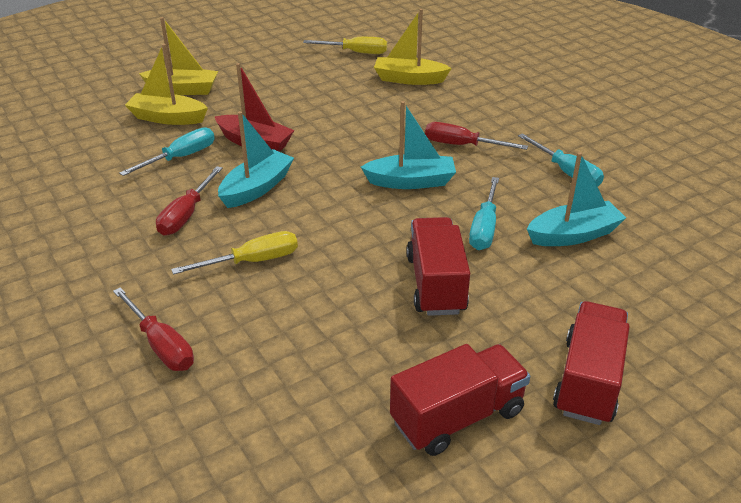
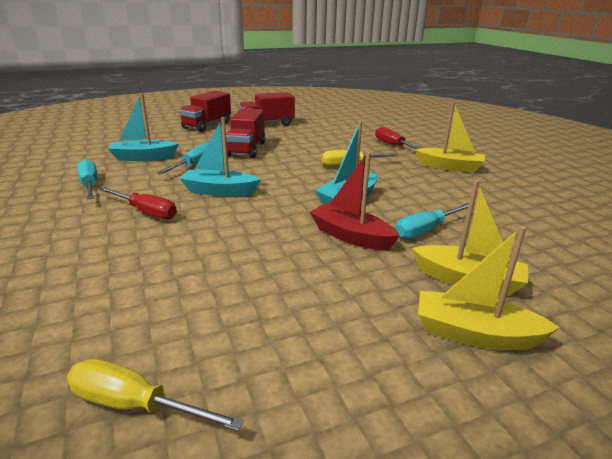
camera: 170 degrees left, 10 degrees down
red screwdriver [156,166,223,236] -> none
yellow boat [374,9,452,85] -> yellow boat moved to [415,101,485,173]

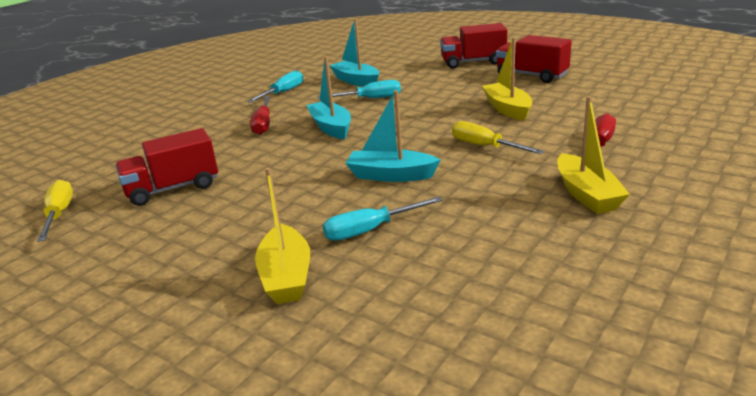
camera: 60 degrees right, 0 degrees up
red truck [226,108,265,158] -> red truck moved to [115,128,218,206]
red boat [310,152,400,251] -> none
turquoise screwdriver [396,203,469,239] -> turquoise screwdriver turned 45 degrees counterclockwise [323,197,443,241]
yellow boat [418,226,560,350] -> yellow boat moved to [482,37,532,121]

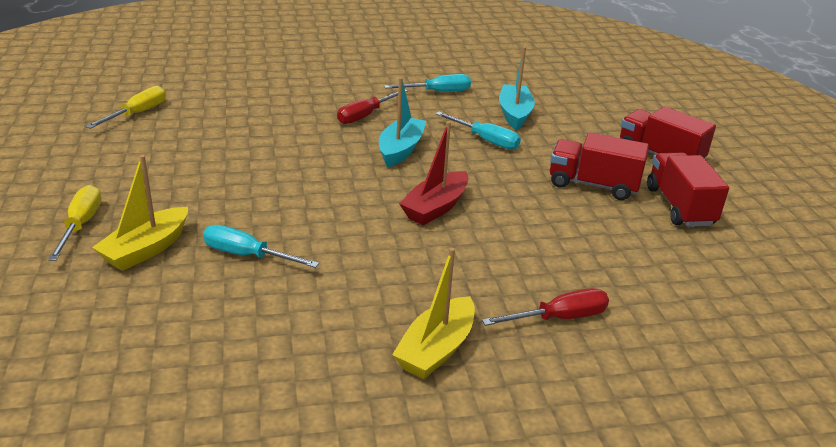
camera: 40 degrees right, 5 degrees up
red truck [115,128,218,206] -> red truck moved to [550,133,649,200]
turquoise boat [345,90,441,182] -> none
yellow screwdriver [452,121,544,154] -> yellow screwdriver moved to [48,185,102,261]
yellow boat [482,37,532,121] -> none
none -> red boat [399,121,469,225]

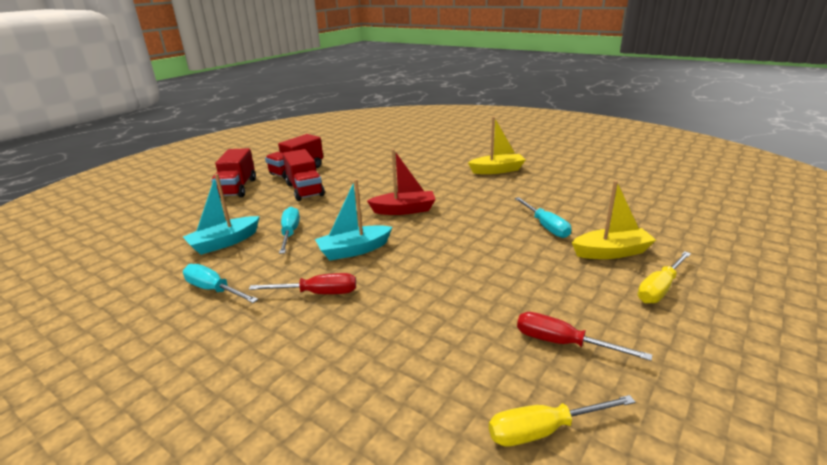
camera: 130 degrees left, 5 degrees down
red screwdriver [482,288,609,326] -> red screwdriver moved to [517,312,652,361]

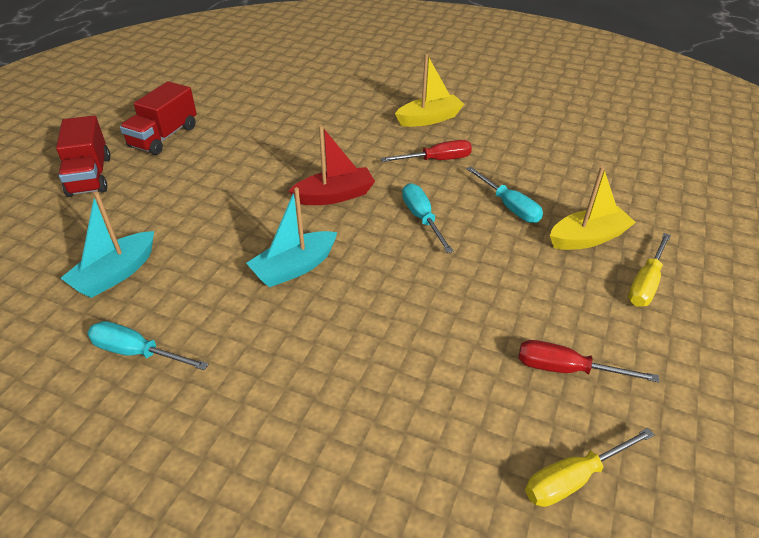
camera: 15 degrees left, 15 degrees up
red screwdriver [249,273,356,294] -> red screwdriver moved to [380,140,472,162]
turquoise screwdriver [279,207,300,254] -> turquoise screwdriver moved to [402,183,453,253]
red truck [283,149,325,201] -> none

